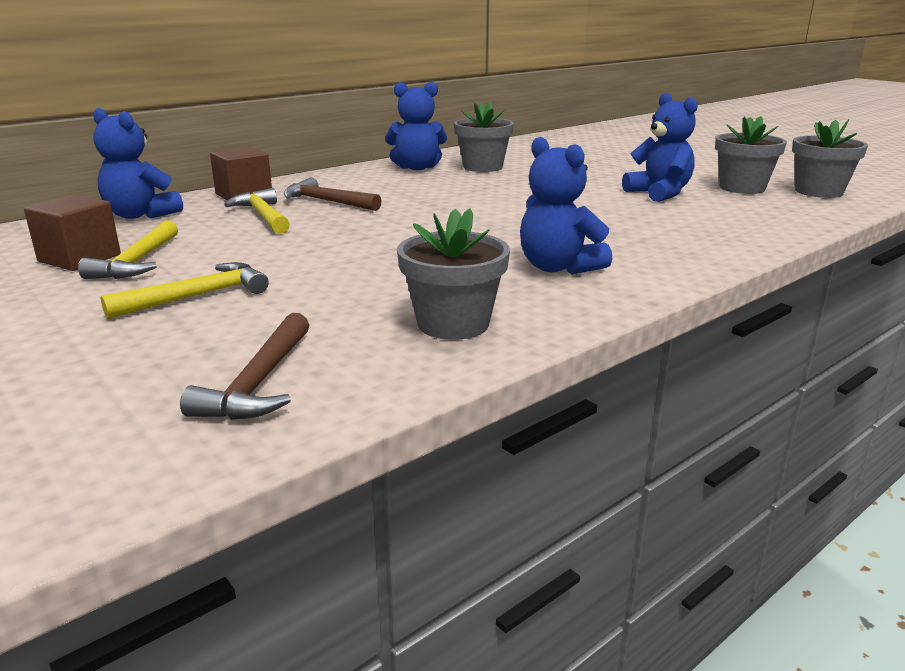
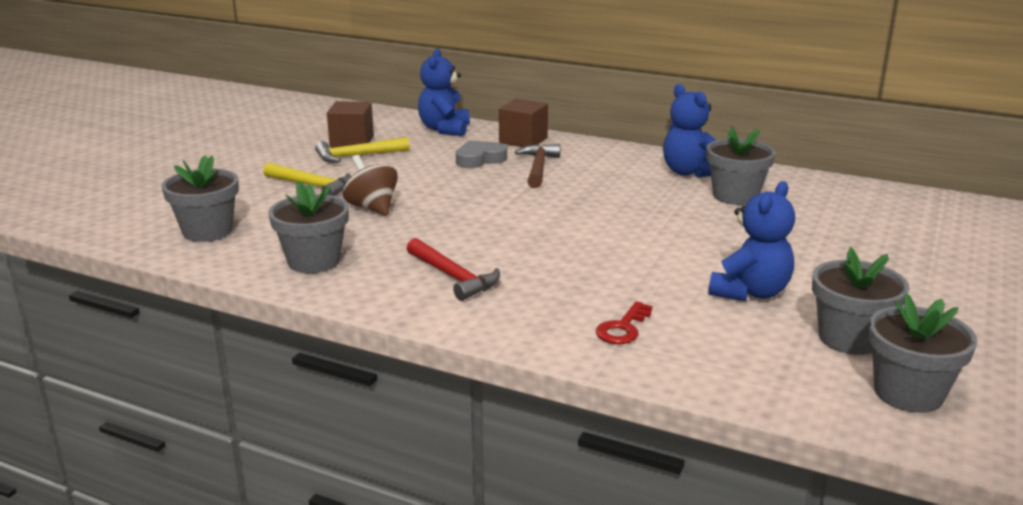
camera: 65 degrees right, 0 degrees up
brown hammer [180,313,309,420] -> grey flower pot [161,155,239,242]
yellow hammer [224,188,290,234] -> grey heart [456,140,507,168]
blue teddy bear [520,137,612,274] -> red hammer [406,238,500,301]
none -> brown spinning top [343,155,398,216]
none -> red key [596,301,652,344]

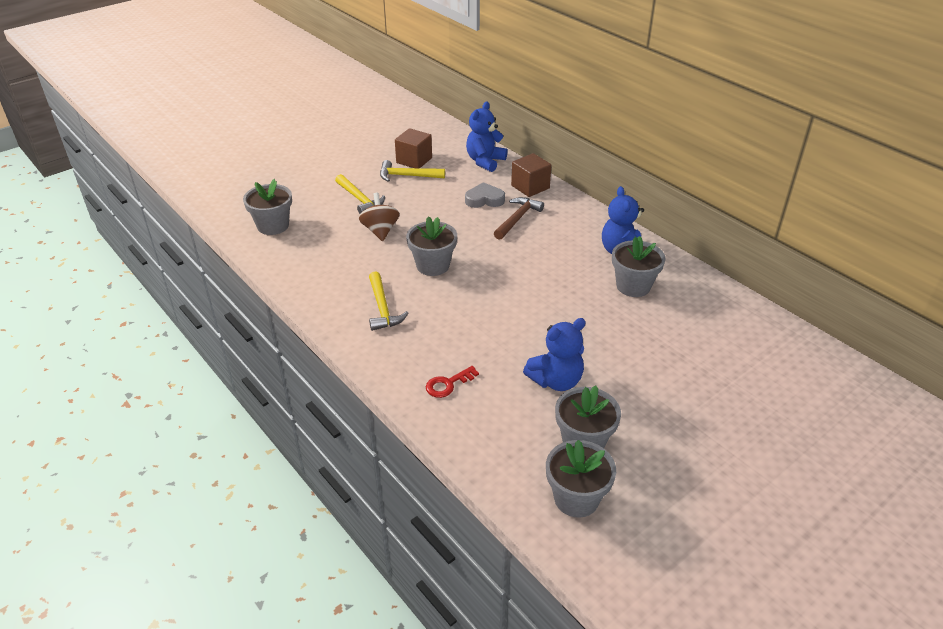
camera: 25 degrees right, 15 degrees up
grey flower pot [269,181,349,273] -> grey flower pot moved to [406,216,457,276]
red hammer [406,238,500,301] -> yellow hammer [369,271,409,331]

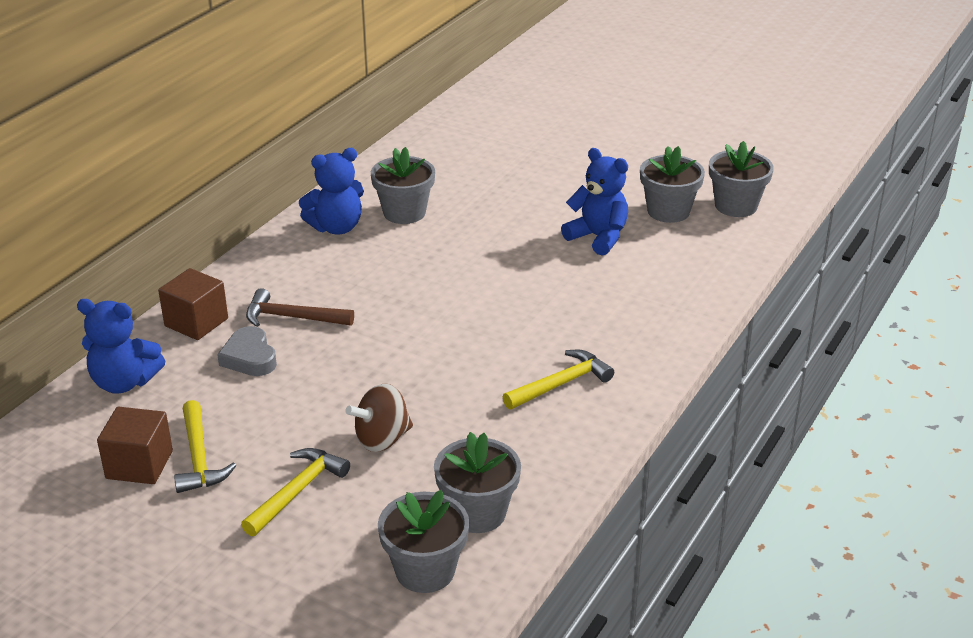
camera: 110 degrees left, 5 degrees down
grey flower pot [406,216,457,276] -> grey flower pot moved to [434,432,521,533]
red key [426,366,479,398] -> none

